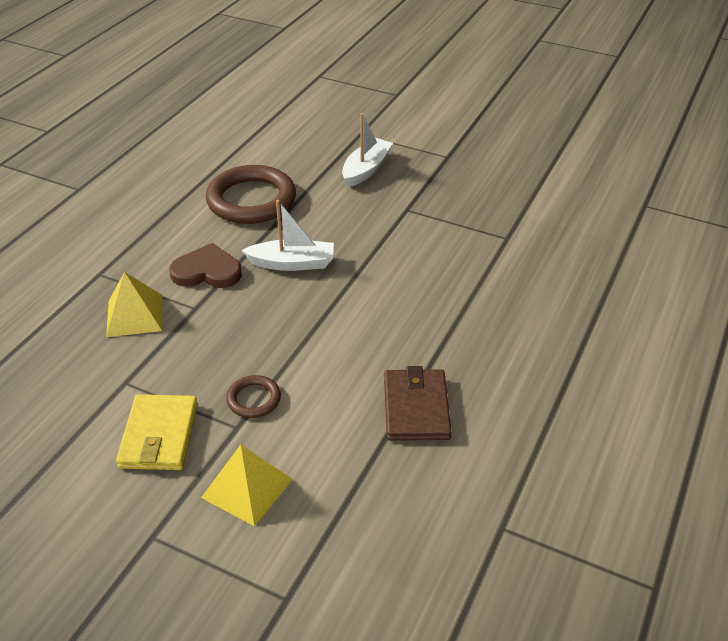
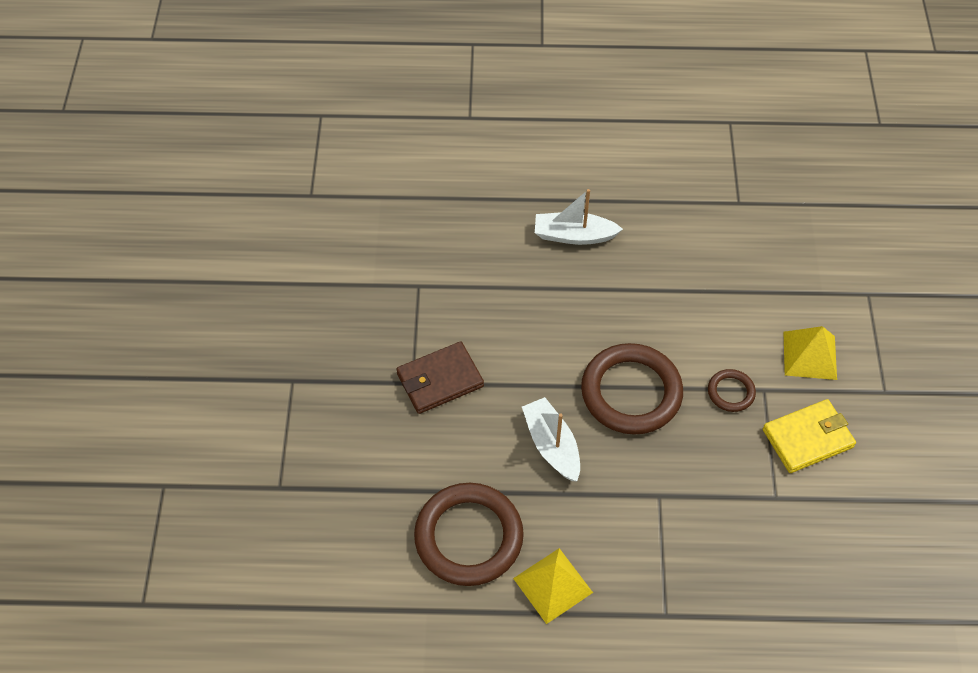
camera: 115 degrees left, 15 degrees up
yellow pyramid [106,272,162,337] -> yellow pyramid moved to [513,548,593,624]
brown heart [169,243,242,288] -> none
white boat [342,113,393,187] -> white boat moved to [535,189,623,245]
brown wallet [384,366,451,441] -> brown wallet moved to [396,342,484,414]
none -> brown ring [581,343,683,435]

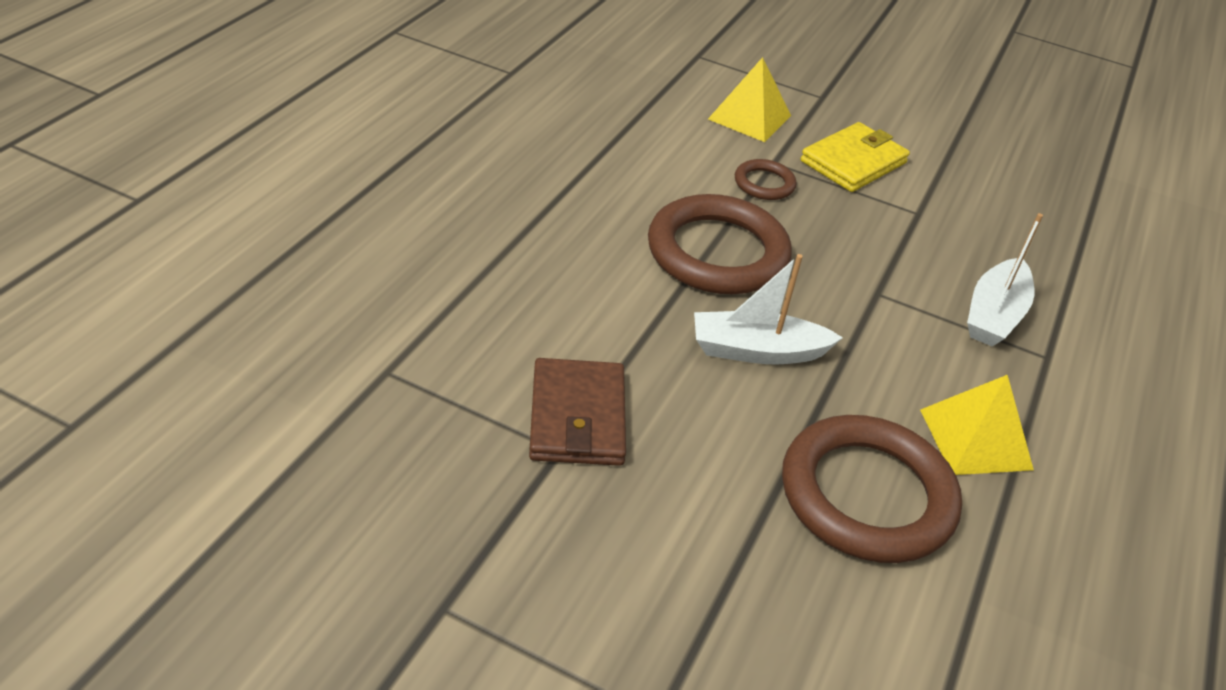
camera: 70 degrees left, 15 degrees down
white boat [535,189,623,245] -> white boat moved to [967,213,1043,347]
yellow wallet [763,399,856,473] -> yellow wallet turned 45 degrees clockwise [801,122,910,192]

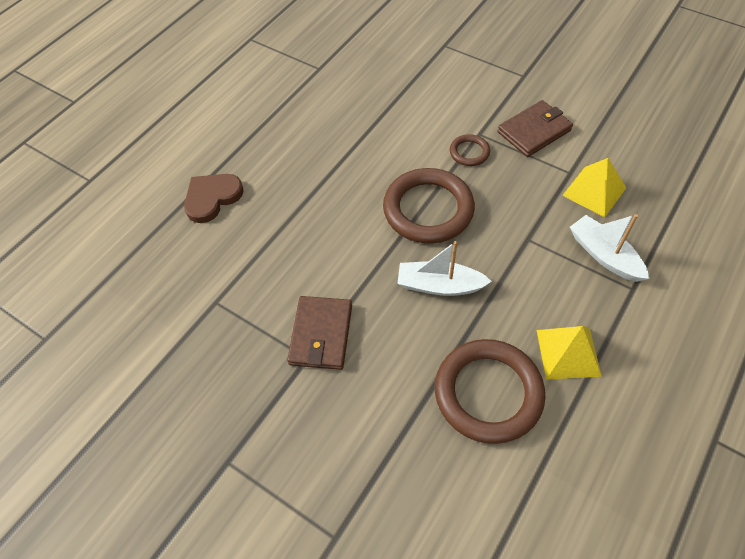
camera: 15 degrees right, 15 degrees up
yellow pyramid [708,57,791,142] -> yellow pyramid moved to [562,158,626,217]
yellow wallet [801,122,910,192] -> brown wallet [498,100,573,157]
white boat [967,213,1043,347] -> white boat turned 105 degrees clockwise [570,214,649,282]
none -> brown heart [184,174,244,223]

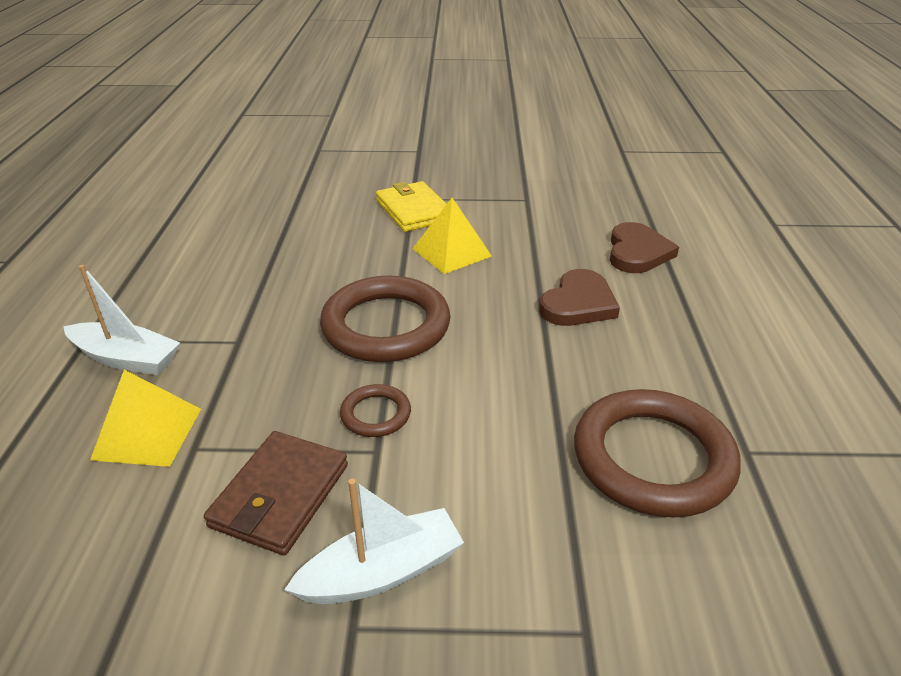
camera: 145 degrees right, 20 degrees down
brown wallet [287,296,352,370] -> yellow wallet [376,181,446,232]
white boat [397,241,492,296] -> white boat moved to [284,479,464,604]
brown ring [435,339,545,444] -> brown ring moved to [574,389,741,517]
yellow pyramid [537,326,602,379] -> yellow pyramid moved to [412,198,492,274]
none -> brown heart [539,269,620,326]

